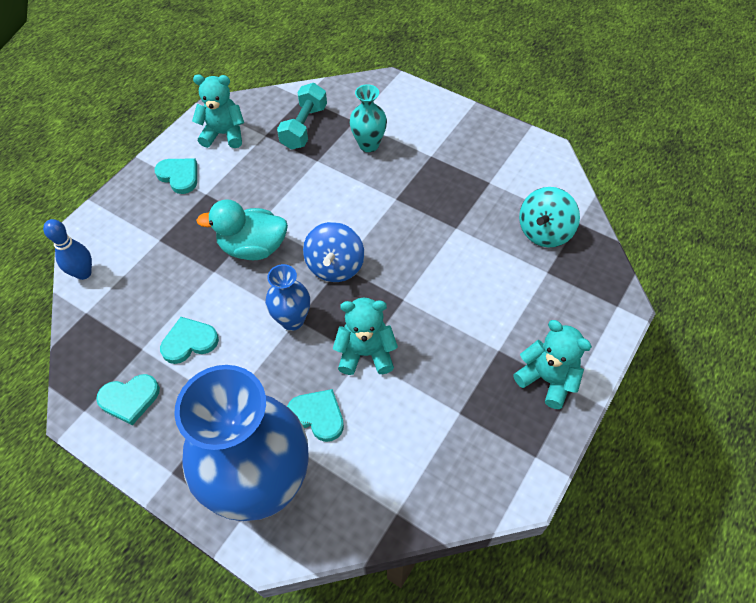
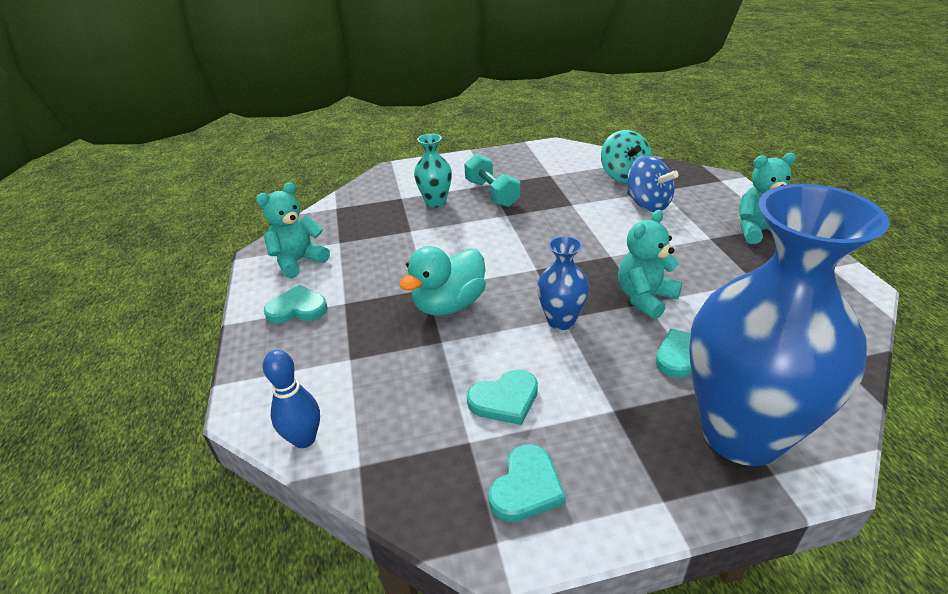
camera: 45 degrees left, 20 degrees down
turquoise heart [160,317,219,364] -> turquoise heart turned 135 degrees counterclockwise [467,369,538,425]
turquoise dumbbell [277,83,327,150] -> turquoise dumbbell moved to [464,154,520,207]
blue spinning top [303,222,364,282] -> blue spinning top moved to [627,155,679,212]

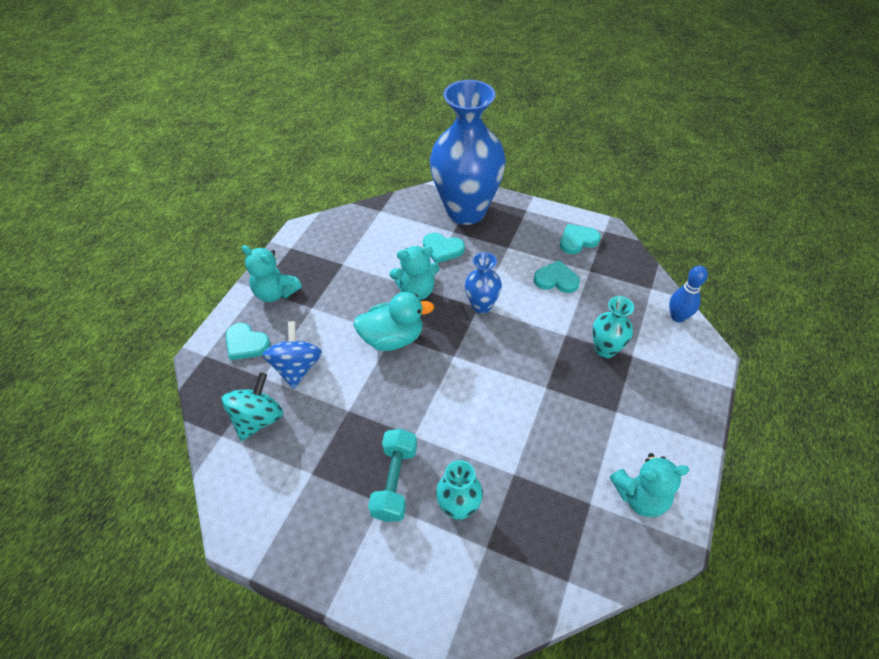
camera: 145 degrees left, 15 degrees up
turquoise heart [264,285,328,324] -> turquoise heart moved to [226,323,270,360]
turquoise duck [399,246,486,316] -> turquoise duck moved to [353,292,434,351]
none -> turquoise vase [592,296,634,358]

